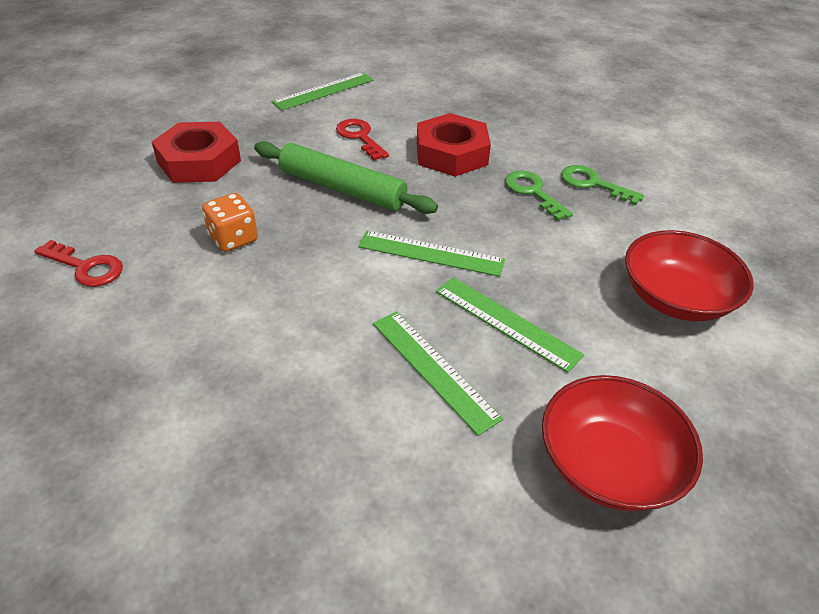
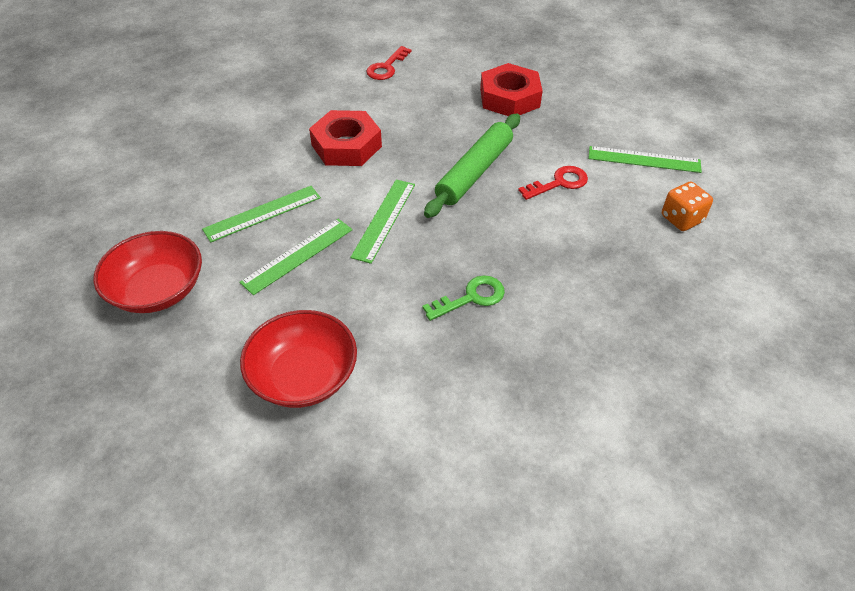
camera: 95 degrees right, 5 degrees up
orange dice [202,193,258,252] -> orange dice moved to [662,182,713,231]
green ruler [272,72,374,110] -> green ruler turned 45 degrees counterclockwise [589,146,702,173]
red nut [417,113,491,177] -> red nut moved to [309,110,382,166]
green key [561,165,644,206] -> none

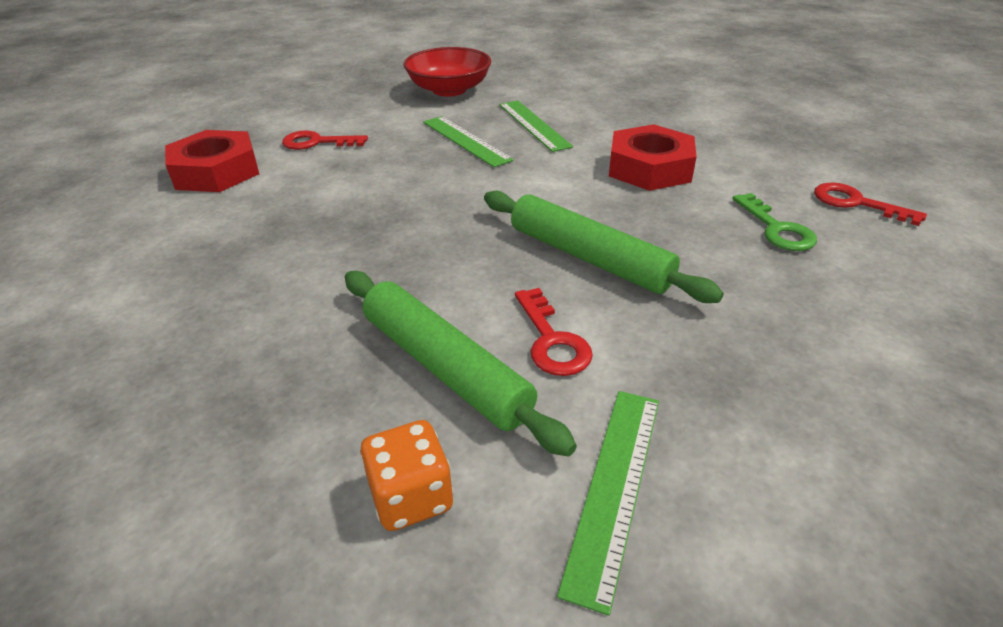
camera: 100 degrees right, 10 degrees down
red bowl [240,310,357,408] -> red key [282,131,368,150]
green ruler [350,180,415,264] -> none
green key [422,275,505,321] -> green key moved to [732,193,817,251]
red nut [480,63,543,116] -> red nut moved to [165,130,259,192]
none -> green rolling pin [345,271,577,456]

